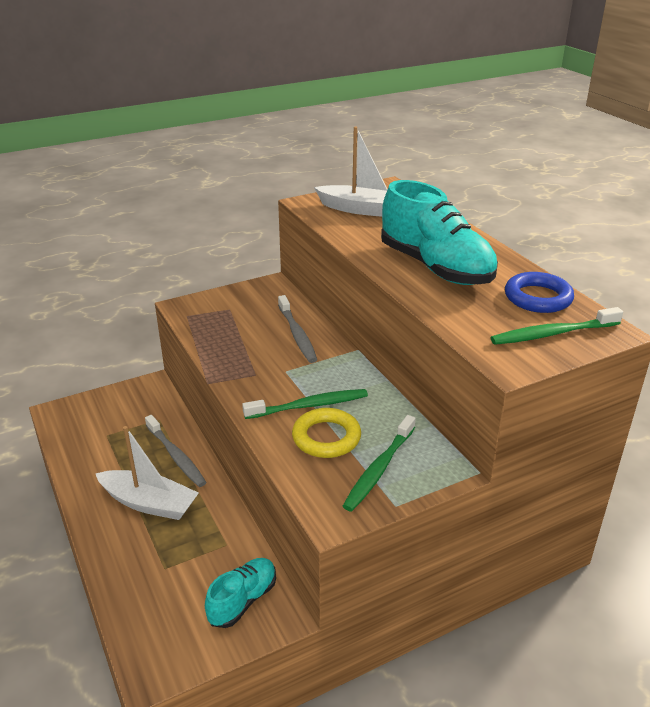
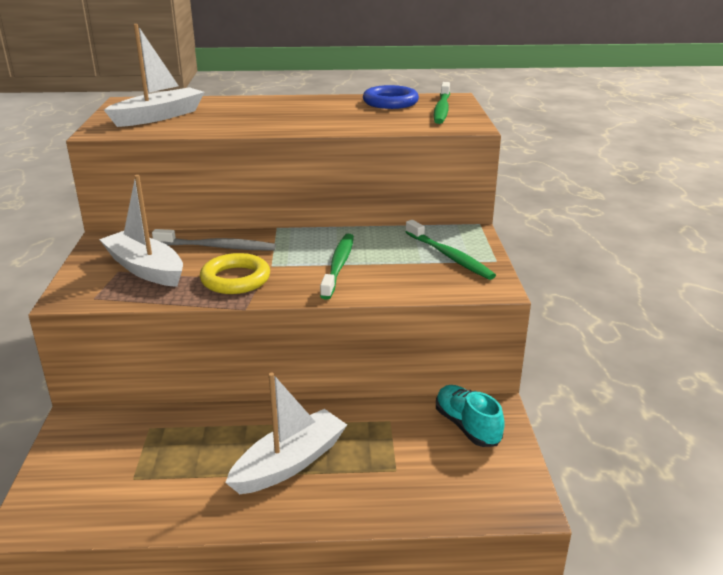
camera: 65 degrees left, 5 degrees down
grey toothbrush [145,415,206,487] -> none
yellow ring [292,408,361,458] -> yellow ring moved to [200,253,270,294]
turquoise shoe [381,180,498,285] -> none
none -> white boat [99,175,183,287]

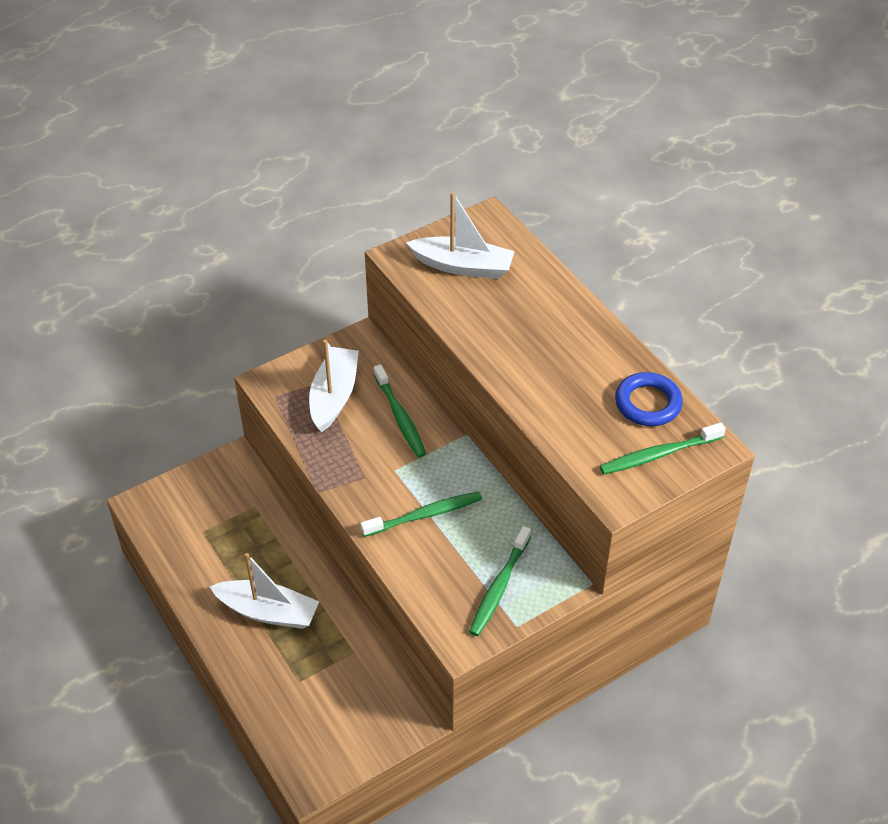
camera: 60 degrees right, 20 degrees up
grey toothbrush [152,229,276,250] -> green toothbrush [374,364,426,458]
yellow ring [200,253,270,294] -> none
turquoise shoe [436,385,505,447] -> none

